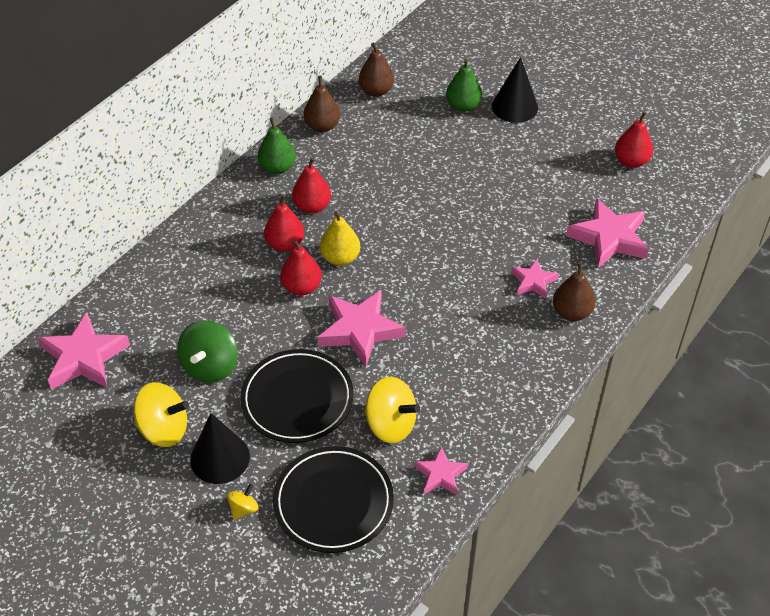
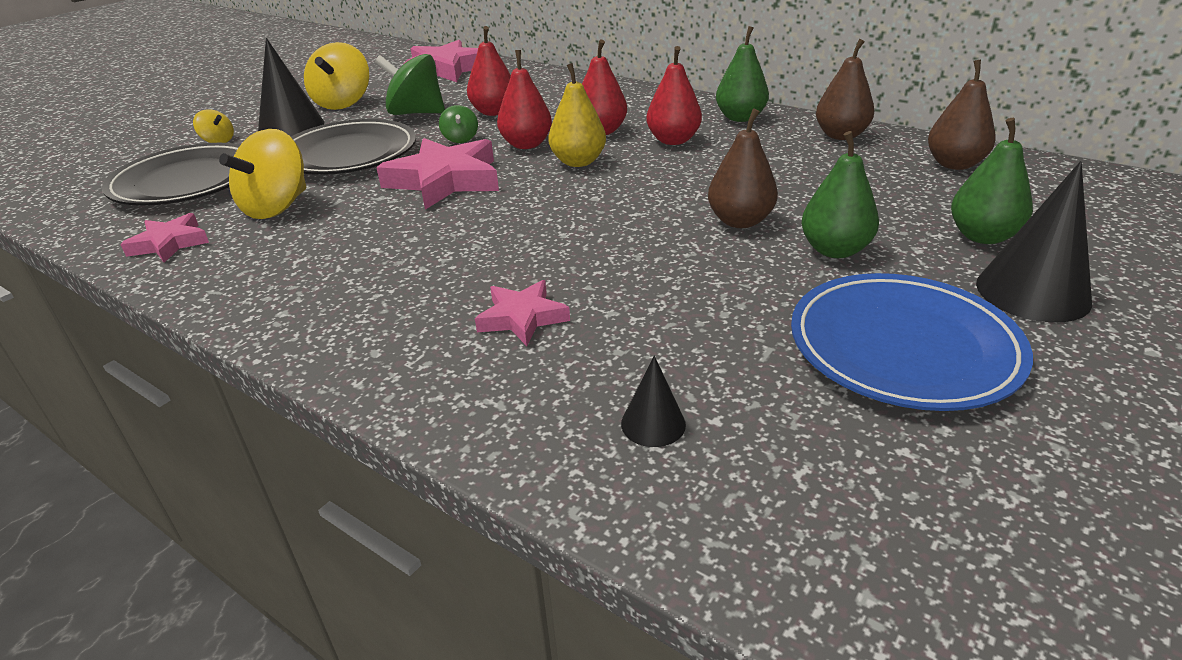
camera: 90 degrees right, 15 degrees down
brown pear [553,262,596,321] -> brown pear moved to [708,109,778,228]
pink star [567,198,649,268] -> black cone [621,356,686,447]
red pear [615,111,653,168] -> red pear moved to [467,26,511,116]
none -> green spinning top [439,105,478,143]
none -> blue plate [791,273,1033,411]
none -> green pear [801,131,879,258]

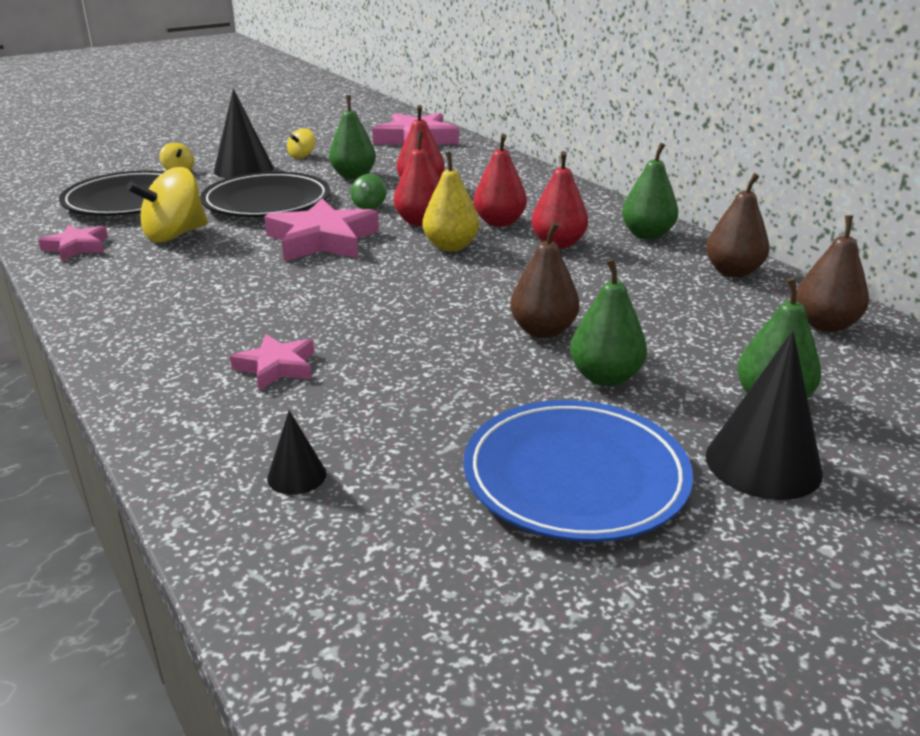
camera: 20 degrees right, 5 degrees down
yellow spinning top [304,42,369,110] -> yellow spinning top [287,128,315,159], size x0.50
green spinning top [375,54,445,115] -> green pear [329,95,376,179]

